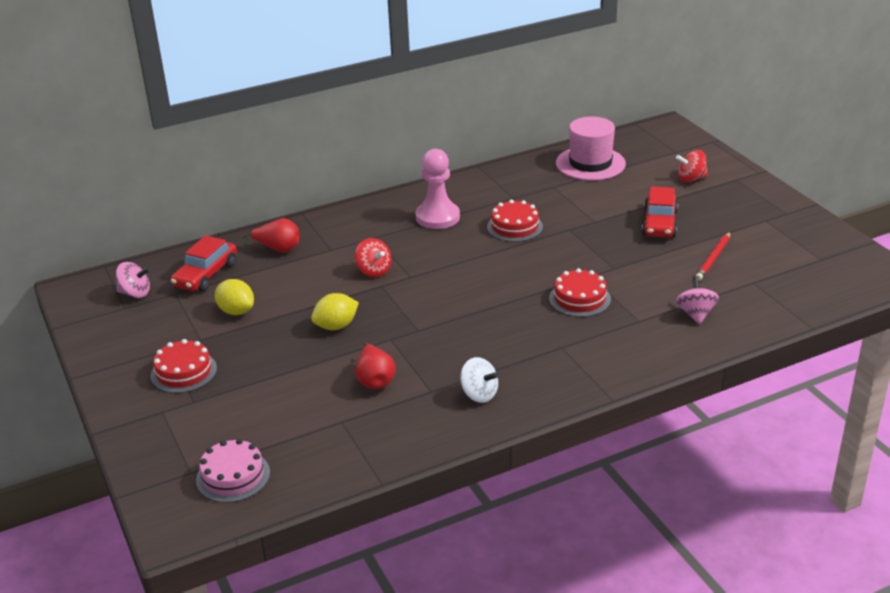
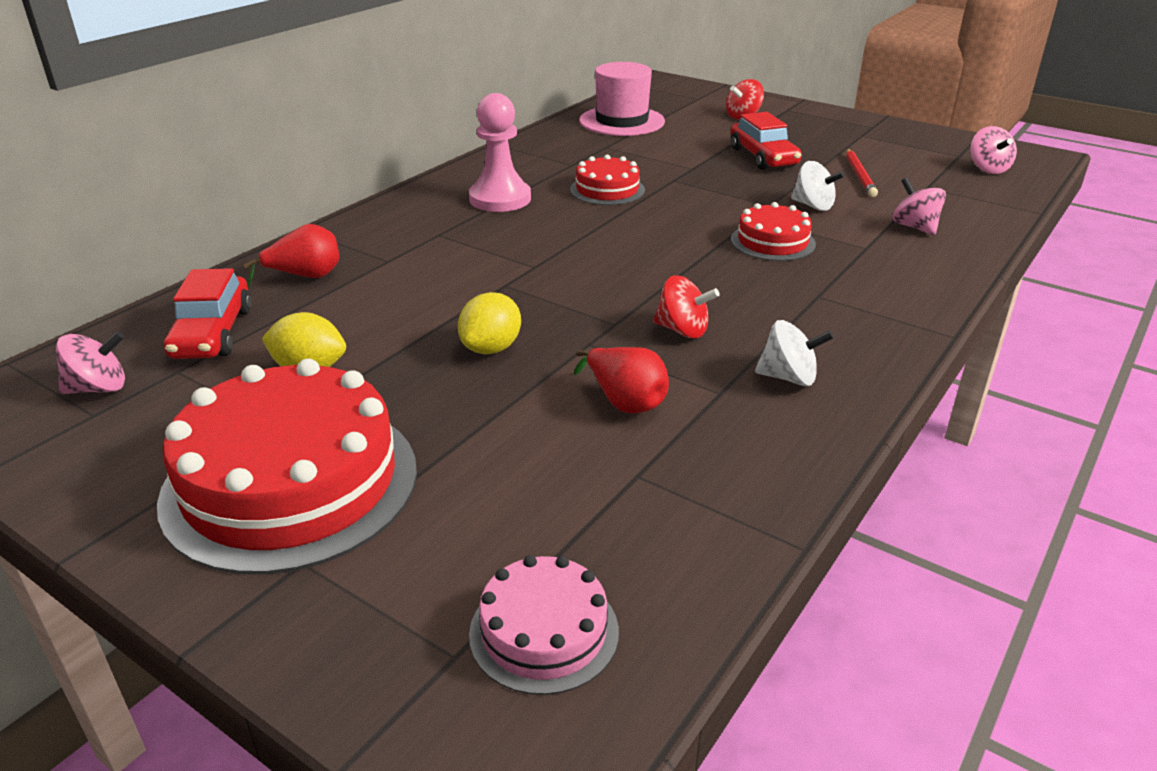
camera: 30 degrees left, 0 degrees up
red cake [151,339,217,393] -> red cake [157,359,417,574], size x2.01
red spinning top [355,238,392,277] -> red spinning top moved to [653,275,720,338]
none -> white spinning top [791,161,845,211]
none -> pink spinning top [970,126,1017,174]

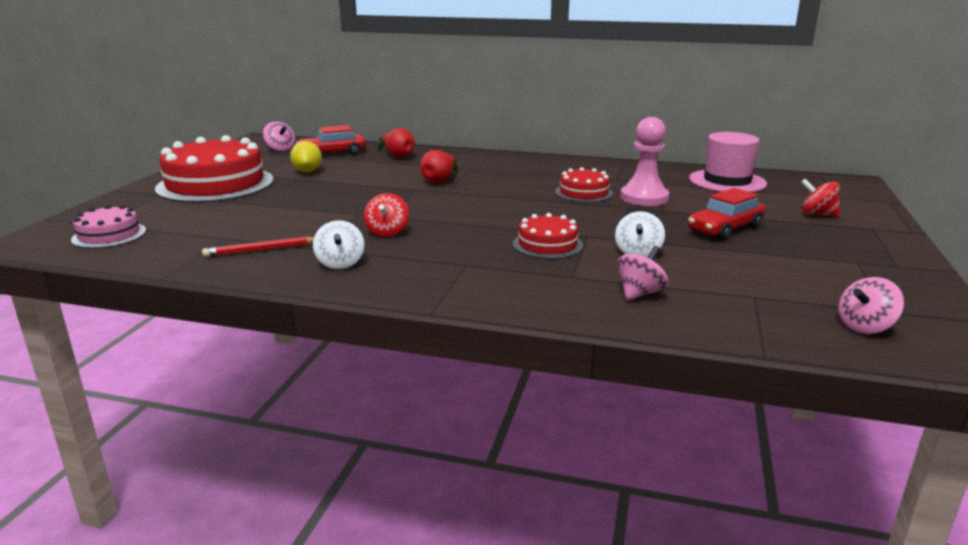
camera: 70 degrees right, 10 degrees down
yellow lemon [458,292,521,354] -> none
pink pawn [469,93,531,212] -> pink pawn moved to [620,117,669,206]
red pear [574,347,669,414] -> red pear moved to [420,150,458,183]
red pencil [846,149,878,197] -> red pencil moved to [202,237,314,257]

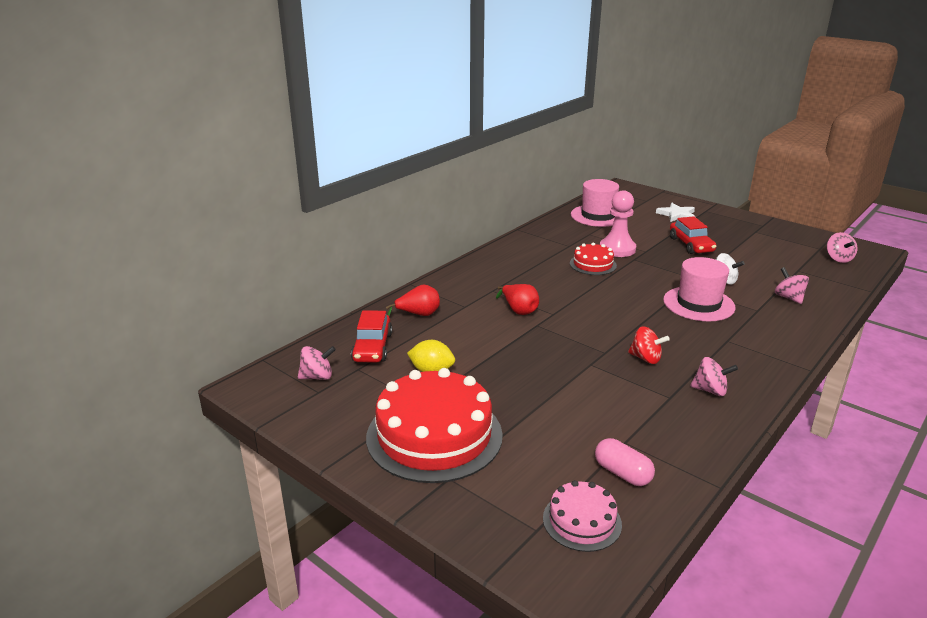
camera: 65 degrees left, 5 degrees up
red pencil [202,237,314,257] -> none
white spinning top [313,220,364,269] -> pink spinning top [690,357,738,396]
red cake [513,213,583,259] -> pink hat [663,257,735,321]
red spinning top [801,179,841,217] -> white star [656,203,695,222]
none -> pink capsule [595,438,655,486]

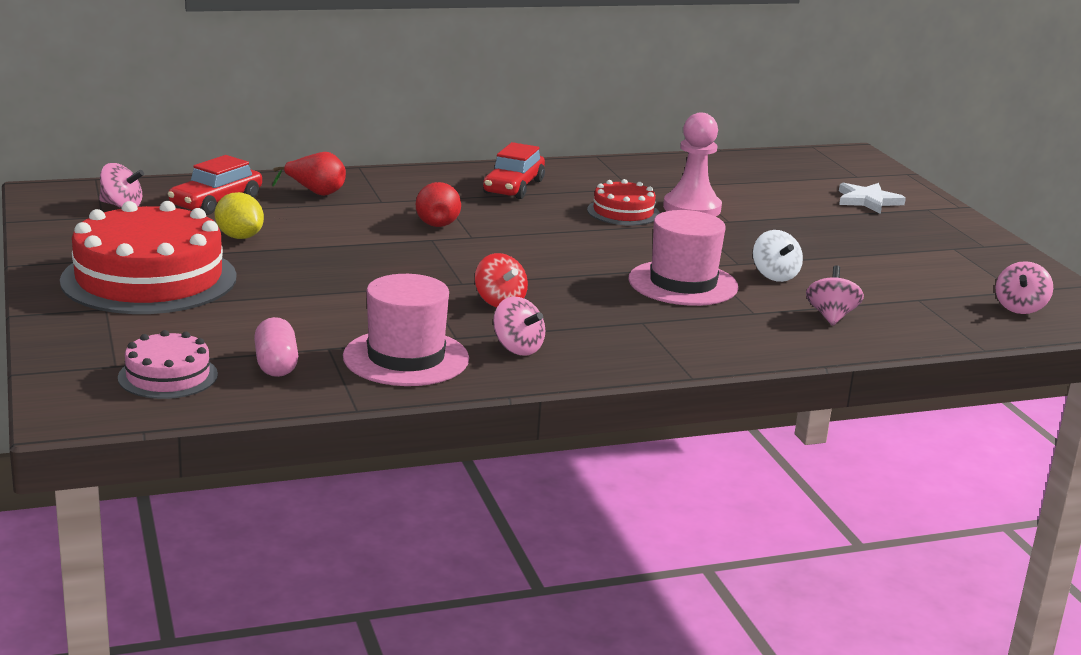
camera: 30 degrees right, 5 degrees down
pink hat [571,179,619,227] -> pink hat moved to [343,274,469,386]
red car [670,216,716,254] -> red car moved to [483,142,545,199]

